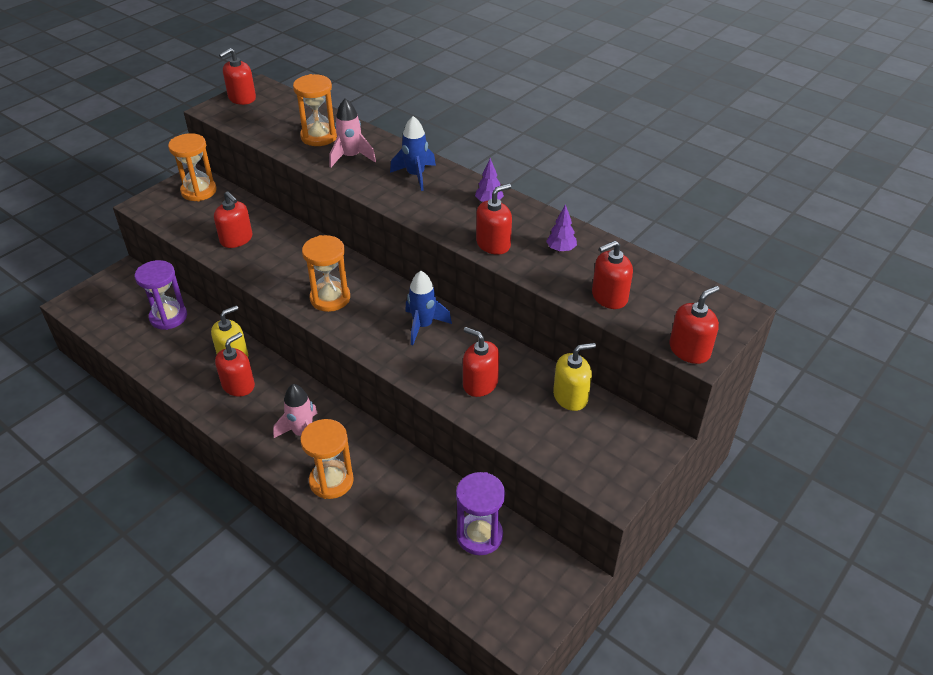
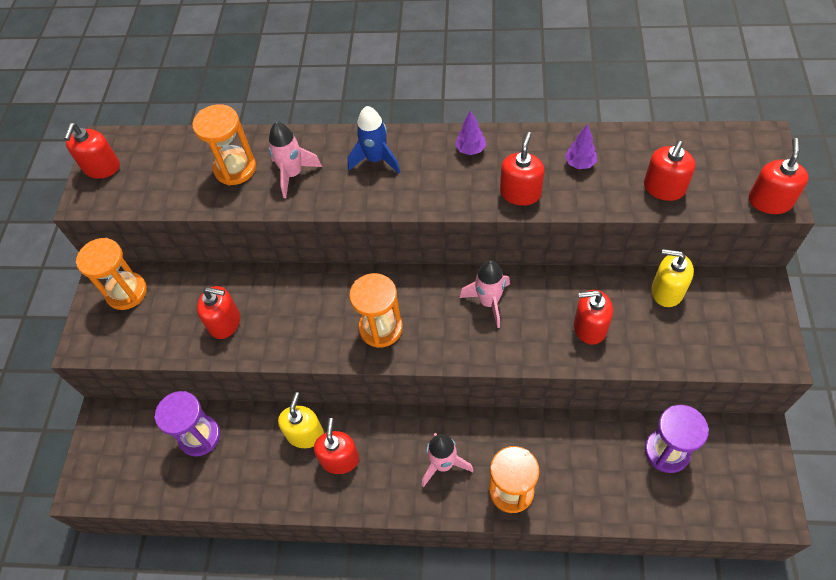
camera: 30 degrees left, 15 degrees up
blue rocket [405,271,452,345] -> pink rocket [460,260,510,328]
yellow soap dispenser [553,343,596,411] -> yellow soap dispenser turned 105 degrees counterclockwise [651,249,694,307]

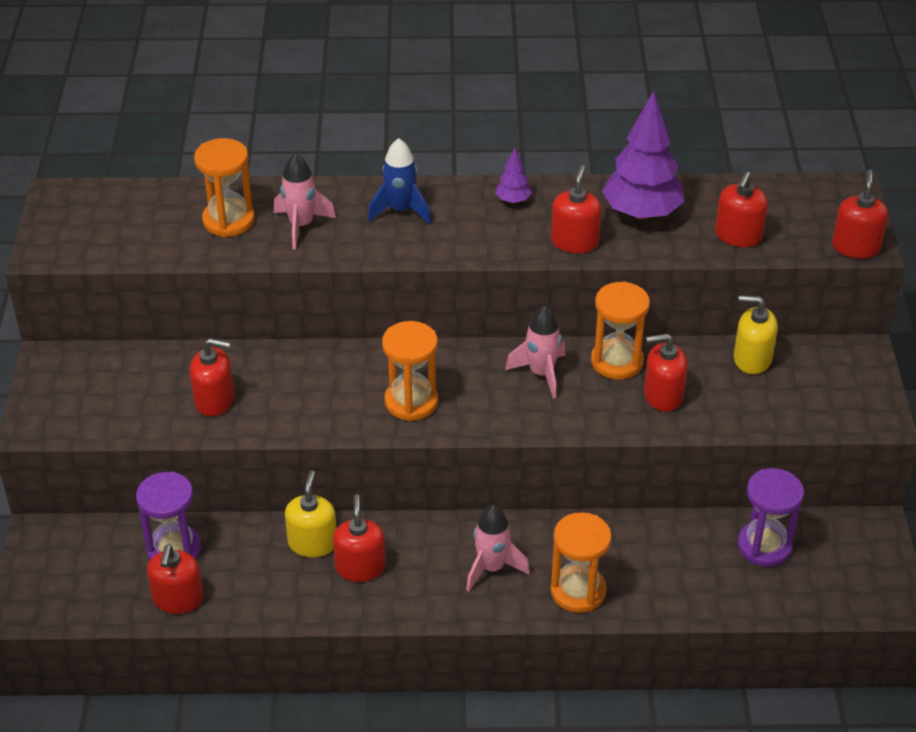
camera: 10 degrees left, 15 degrees down
red soap dispenser [64,123,120,179] -> red soap dispenser moved to [147,544,204,614]
orange hourglass [76,238,147,310] -> orange hourglass moved to [591,281,650,380]
purple tree [565,124,597,169] -> purple tree [602,91,684,220], size x2.21

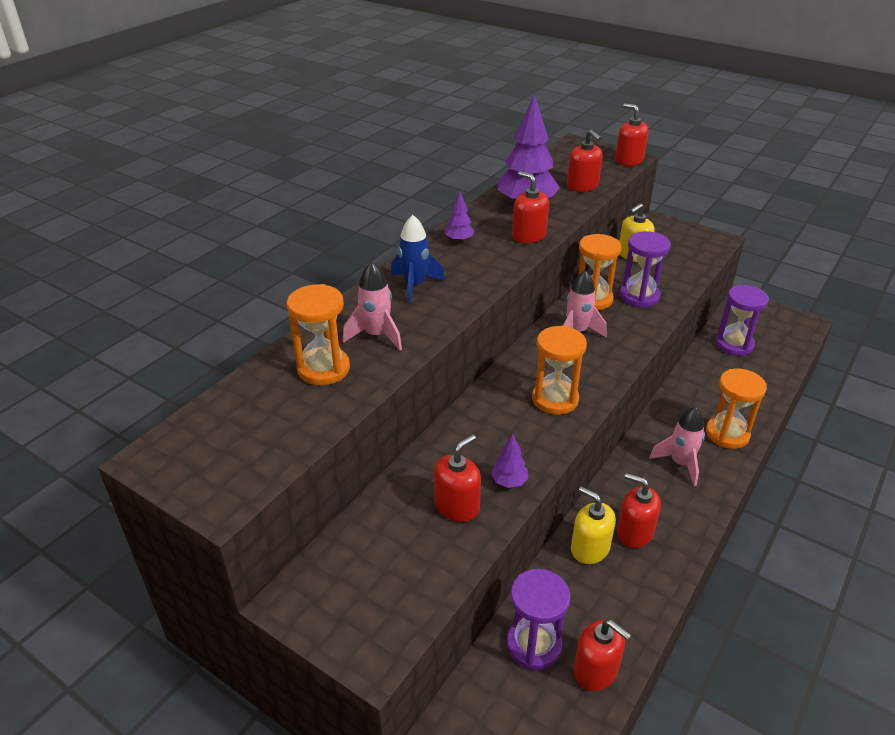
camera: 55 degrees left, 5 degrees down
red soap dispenser [644,333,688,412] -> purple hourglass [620,231,671,308]
none -> purple tree [491,434,528,488]

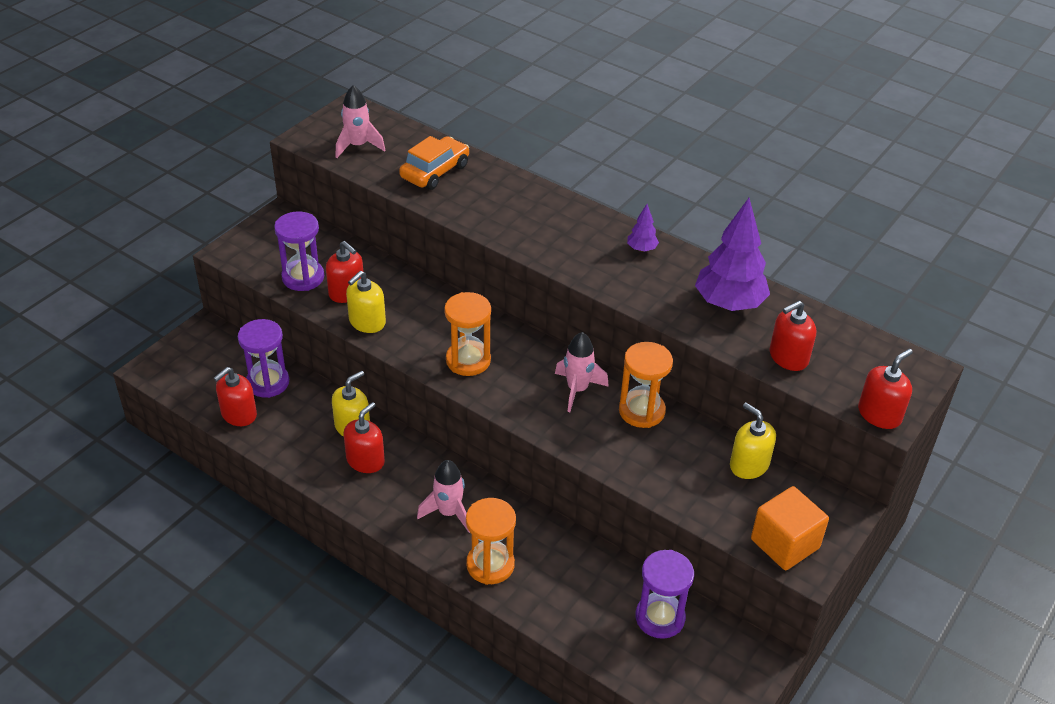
camera: 90 degrees right, 5 degrees up
orange hourglass [287,284,350,385] -> orange car [399,136,469,190]
pink rocket [343,261,402,351] -> pink rocket moved to [336,85,385,158]
blue rocket [391,215,445,304] -> none
purple tree [491,434,528,488] -> yellow soap dispenser [346,271,386,333]
red soap dispenser [512,171,549,244] -> none
purple hourglass [620,231,671,308] -> purple hourglass moved to [274,211,324,291]
none -> orange cube [751,486,829,570]

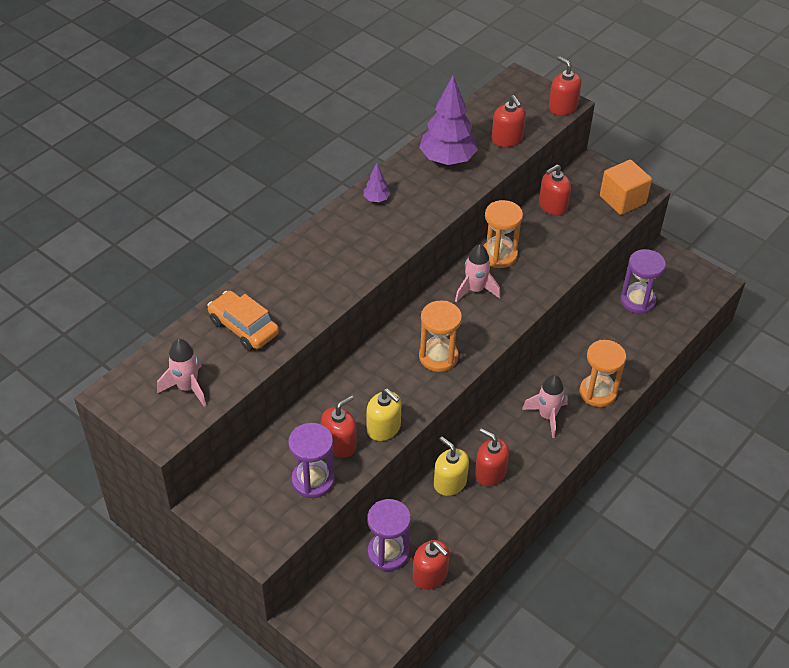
camera: 85 degrees left, 5 degrees up
yellow soap dispenser [730,402,776,479] -> red soap dispenser [539,164,571,215]

